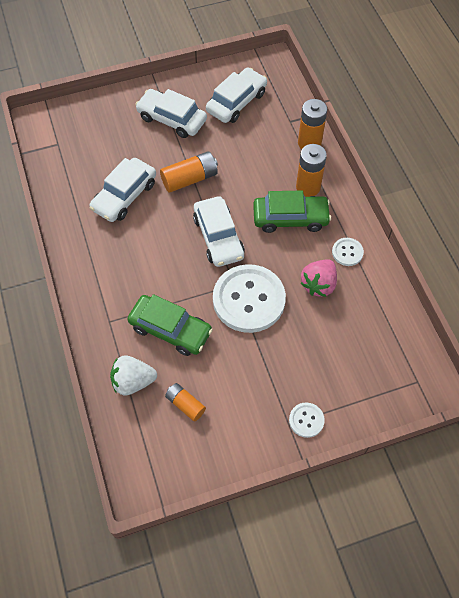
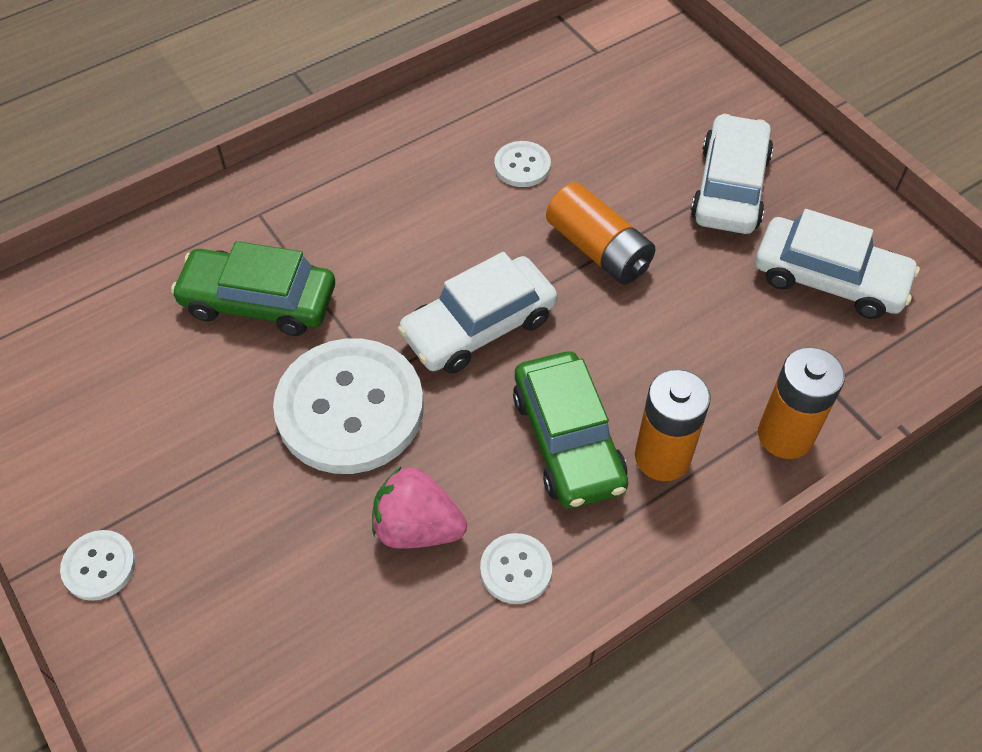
camera: 75 degrees right, 5 degrees down
white car [90,158,156,222] -> white button [494,141,551,187]
white strawberry [110,355,157,396] -> none
green car [127,294,213,356] -> green car turned 90 degrees clockwise [171,241,335,336]
orange battery [165,383,206,422] -> none

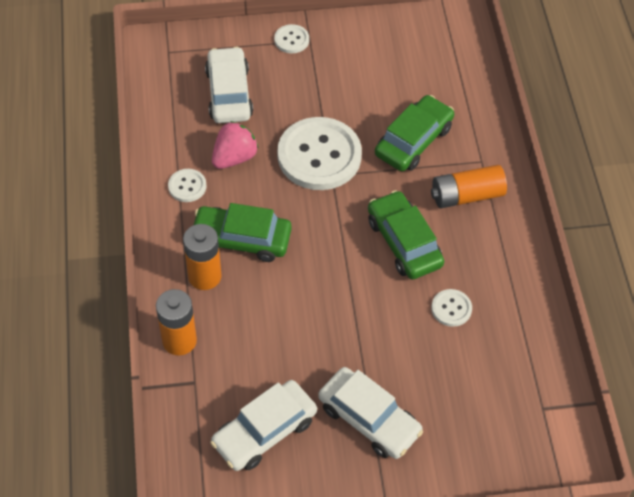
camera: 115 degrees right, 0 degrees up
white car [398,252,557,374] -> white car moved to [205,47,253,123]
orange battery [546,182,656,285] -> orange battery moved to [431,165,507,208]
none -> green car [368,190,444,279]

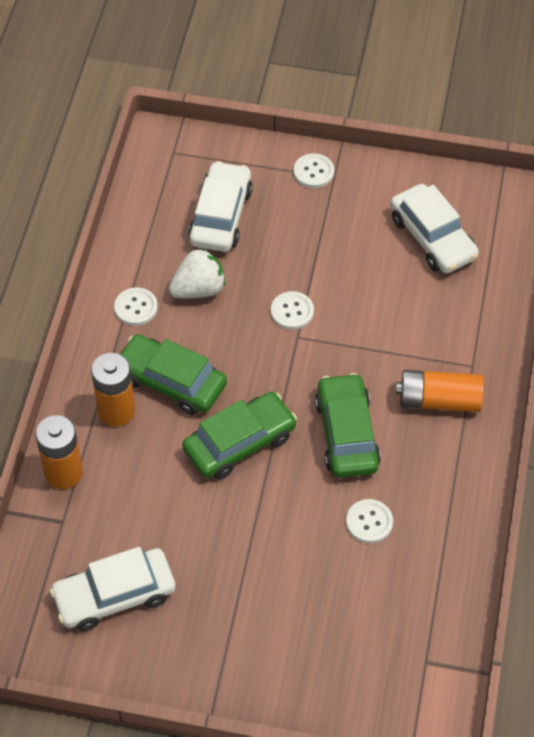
camera: 20 degrees right, 0 degrees up
pink strawberry [212,121,259,169] -> white strawberry [169,248,225,298]
white button [277,117,362,190] -> white button [271,291,314,330], size x0.45
white car [318,367,423,459] -> white car moved to [390,184,479,273]
green car [375,95,454,171] -> green car moved to [182,392,297,479]

